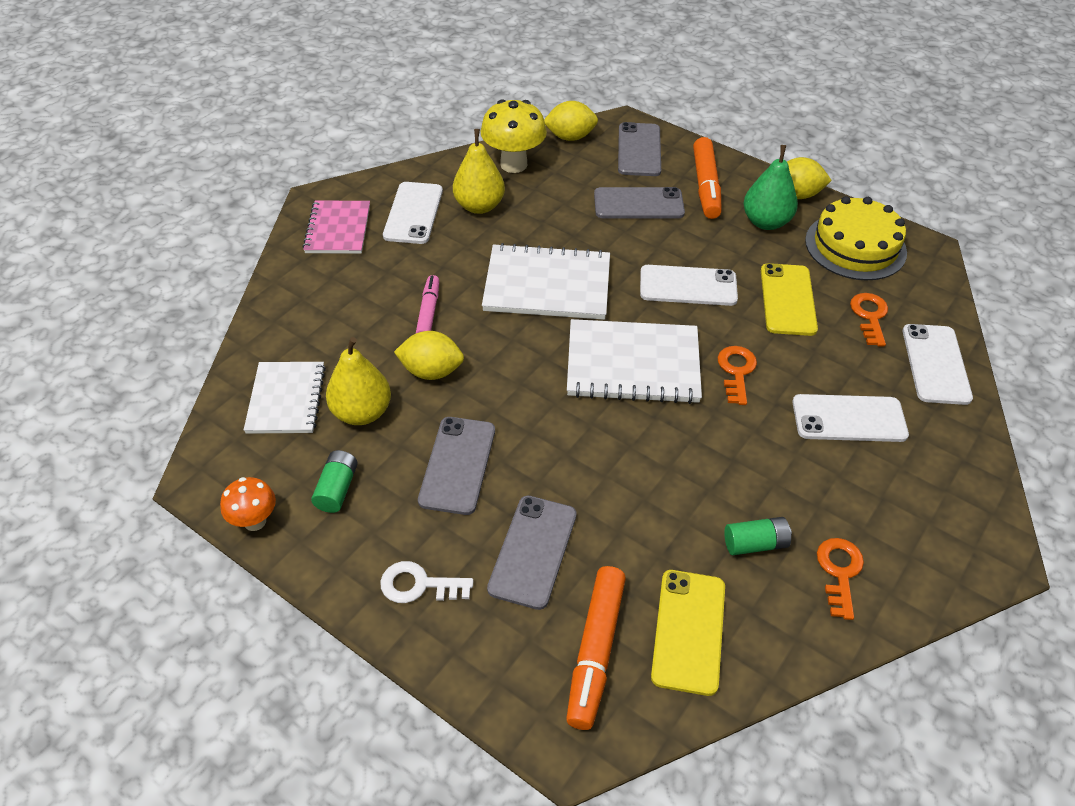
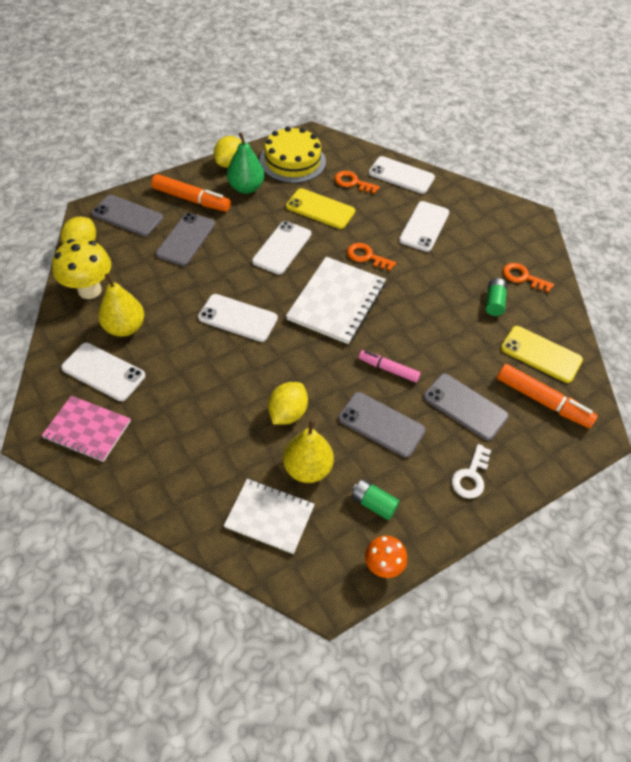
camera: 70 degrees left, 5 degrees up
pink marker [416,275,439,333] -> pink marker moved to [359,350,421,383]
white notebook [482,243,610,320] -> white phone [198,294,278,342]

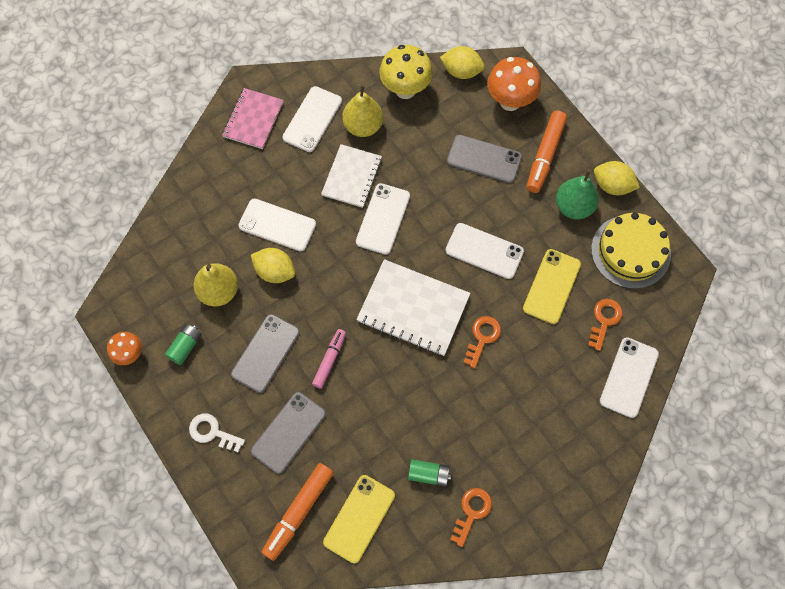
camera: 90 degrees right, 15 degrees up
grey phone [92,195,163,236] -> orange mushroom [487,57,541,111]
white notebook [224,479,315,554] -> white notebook moved to [321,144,382,208]
white phone [399,201,449,252] -> white phone moved to [238,198,316,251]

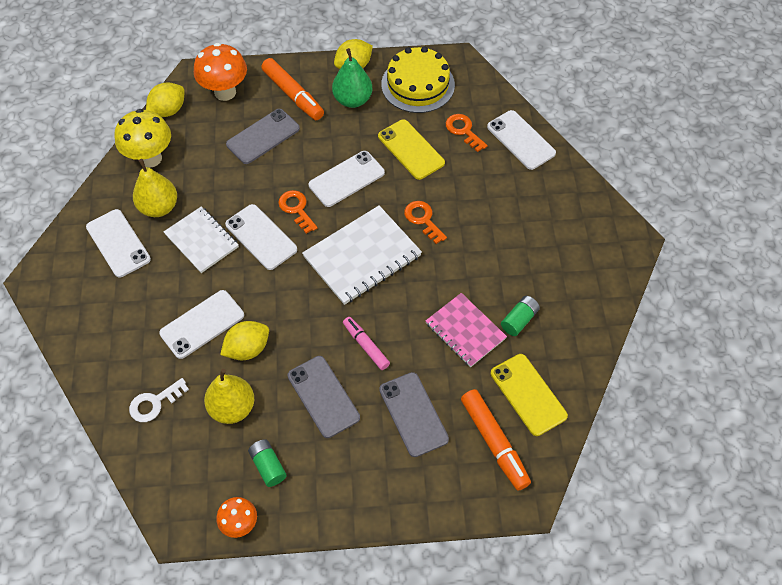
camera: 60 degrees left, 10 degrees down
white key [189,413,245,452] -> white key moved to [129,378,189,422]
pink notebook [222,88,284,149] -> pink notebook moved to [426,293,507,367]
orange key [450,488,492,547] -> orange key moved to [279,190,318,234]

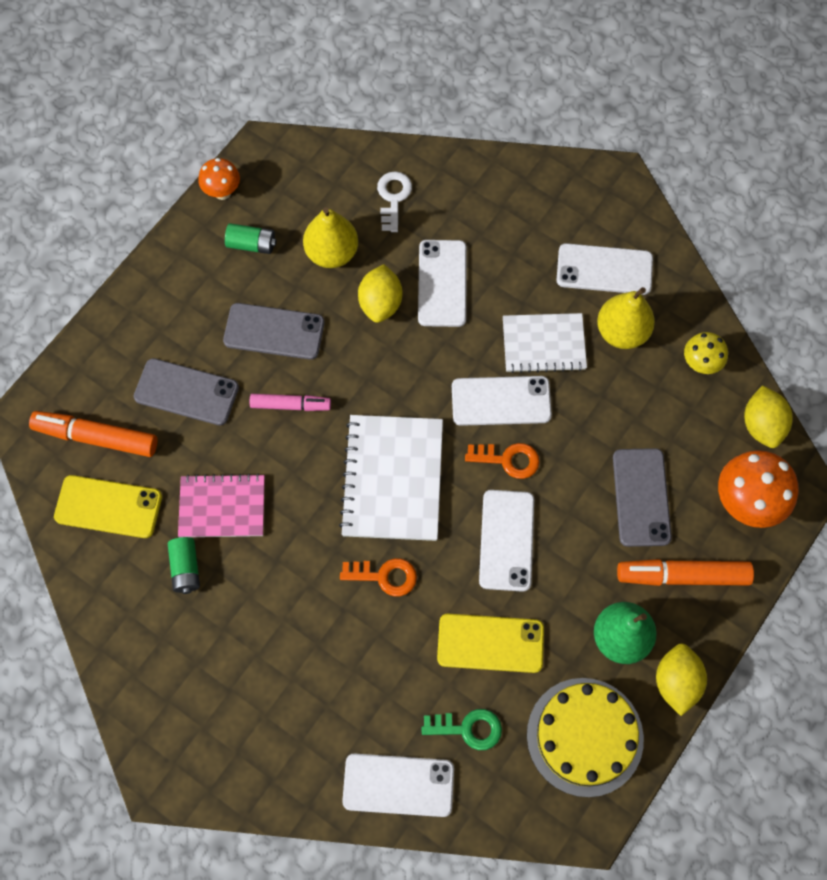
camera: 130 degrees right, 10 degrees up
yellow mushroom [115,109,171,168] -> yellow mushroom [684,332,728,374], size x0.59
orange key [446,114,488,152] -> green key [422,709,502,750]

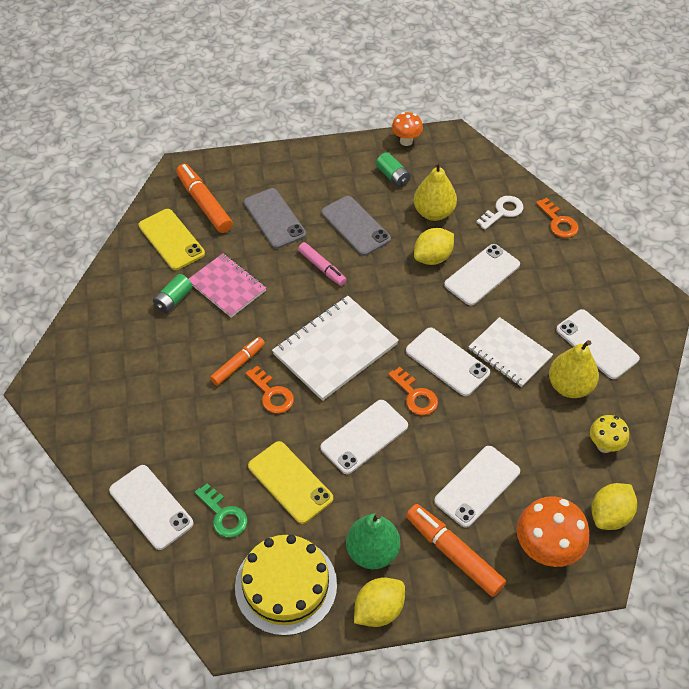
camera: 45 degrees right, 15 degrees down
grey phone [613,448,672,547] -> white phone [434,446,520,528]
none -> orange marker [210,337,265,386]
none -> orange key [536,198,579,238]

